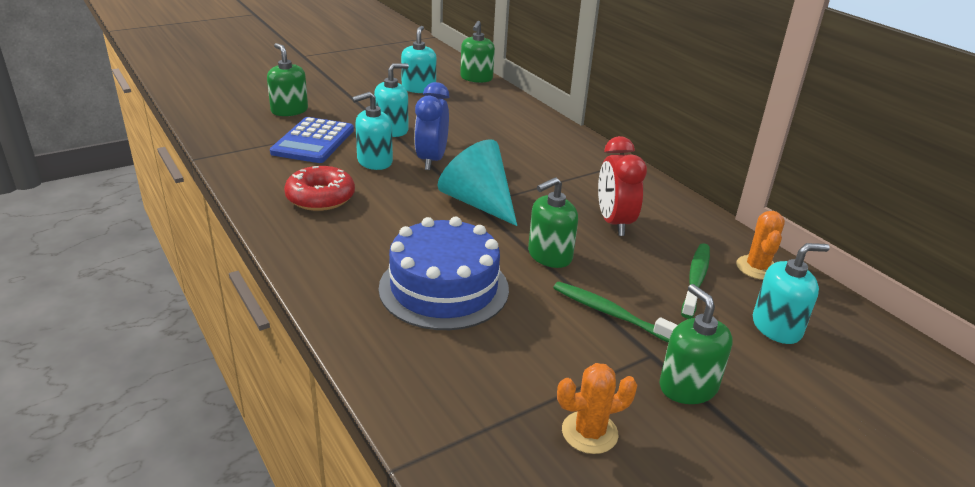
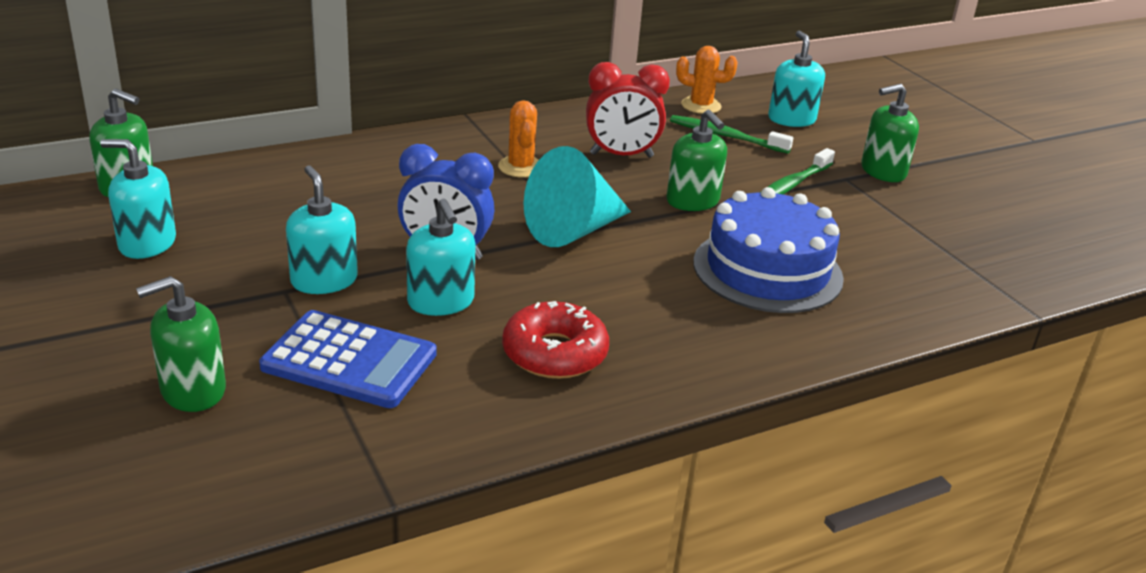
camera: 85 degrees left, 0 degrees up
orange cactus [557,363,637,454] -> orange cactus moved to [498,100,539,178]

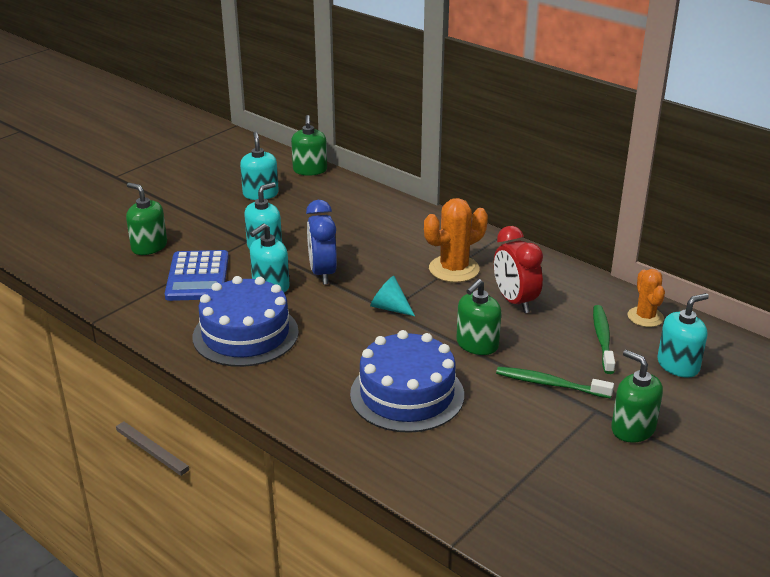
camera: 70 degrees right, 0 degrees up
orange cactus [498,100,539,178] -> orange cactus [424,198,488,282], size x1.52
red donut [502,301,609,379] -> blue cake [193,276,299,367]
turquoise cone [523,146,631,247] -> turquoise cone [370,276,415,316], size x0.56

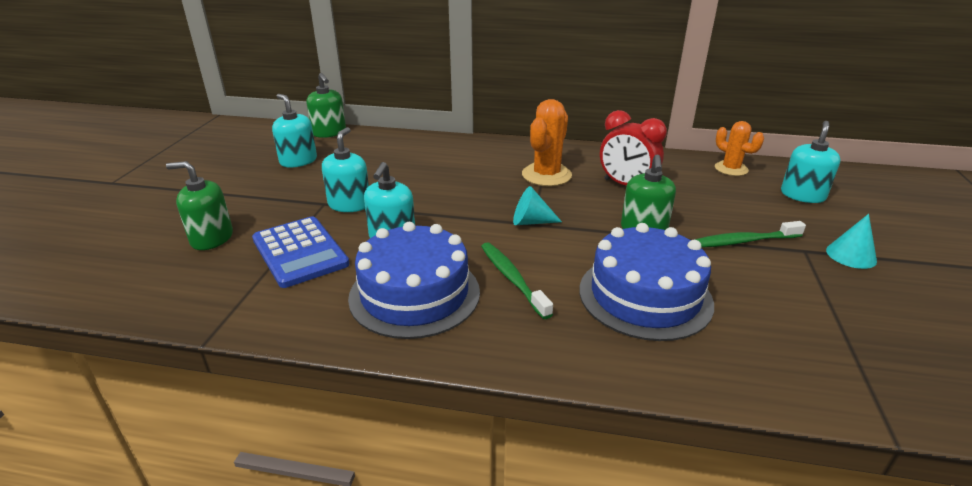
camera: 30 degrees left, 0 degrees up
blue clock [306,200,337,285] -> none
green toothbrush [593,305,615,374] -> green toothbrush moved to [481,242,553,319]
green soap dispenser [611,350,663,443] -> turquoise cone [826,214,877,269]

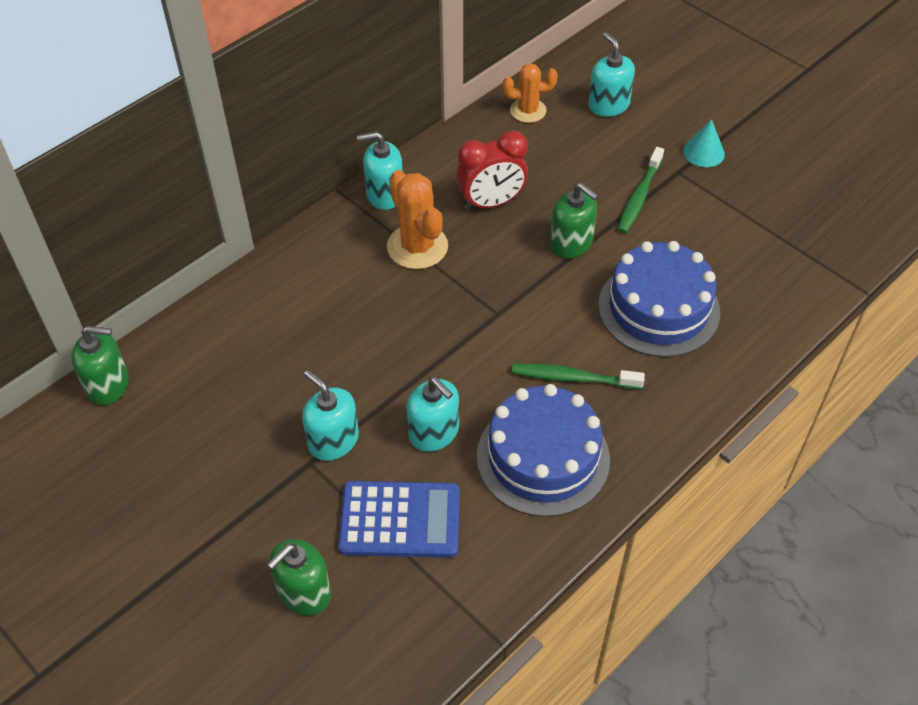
camera: 55 degrees left, 20 degrees up
turquoise soap dispenser [272,94,317,168] -> turquoise soap dispenser moved to [357,132,403,210]
turquoise cone [513,186,562,225] -> none

